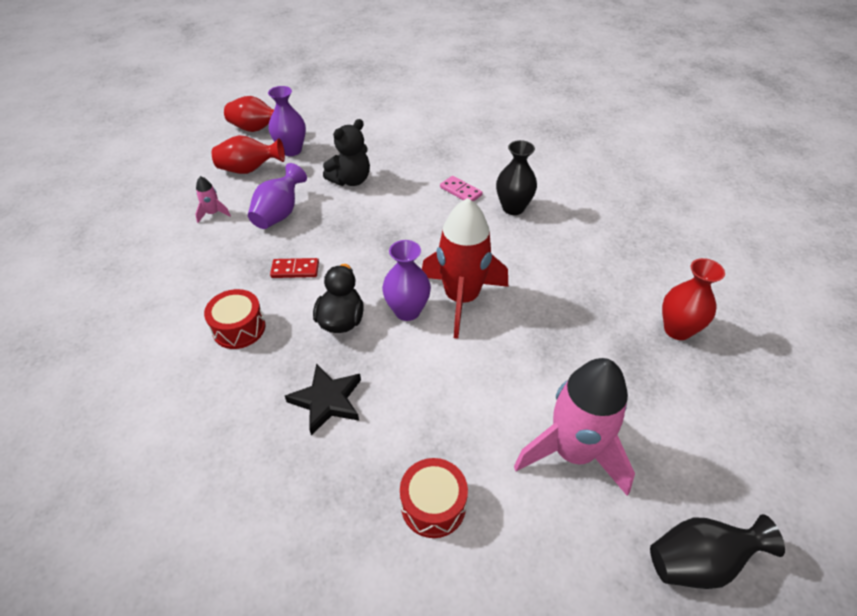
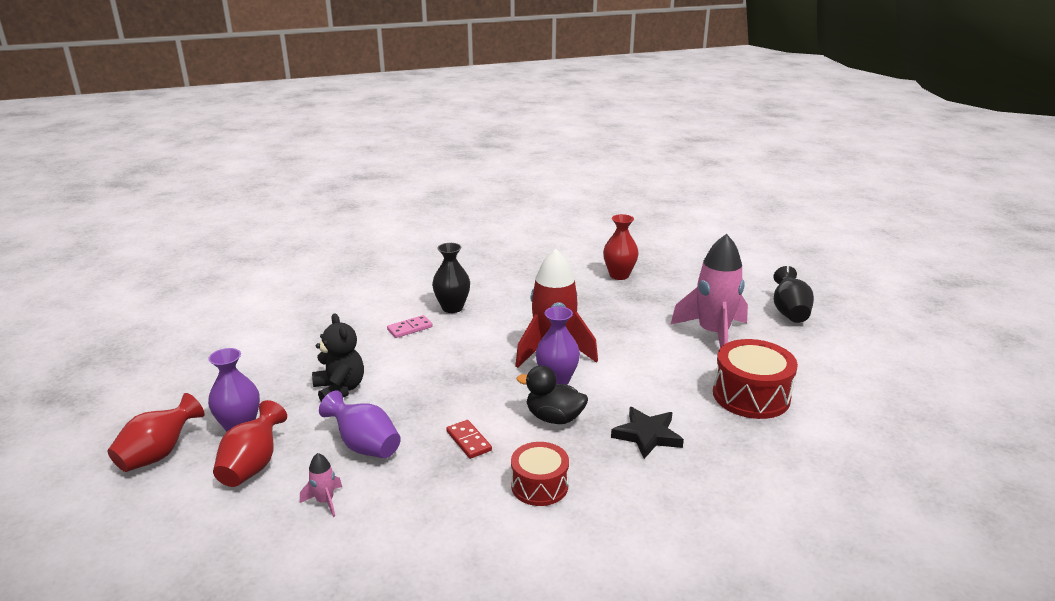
camera: 75 degrees left, 20 degrees down
red domino [270,258,319,278] -> red domino turned 45 degrees counterclockwise [446,420,492,459]
red drum [400,458,468,538] -> red drum [713,339,798,419], size x1.55

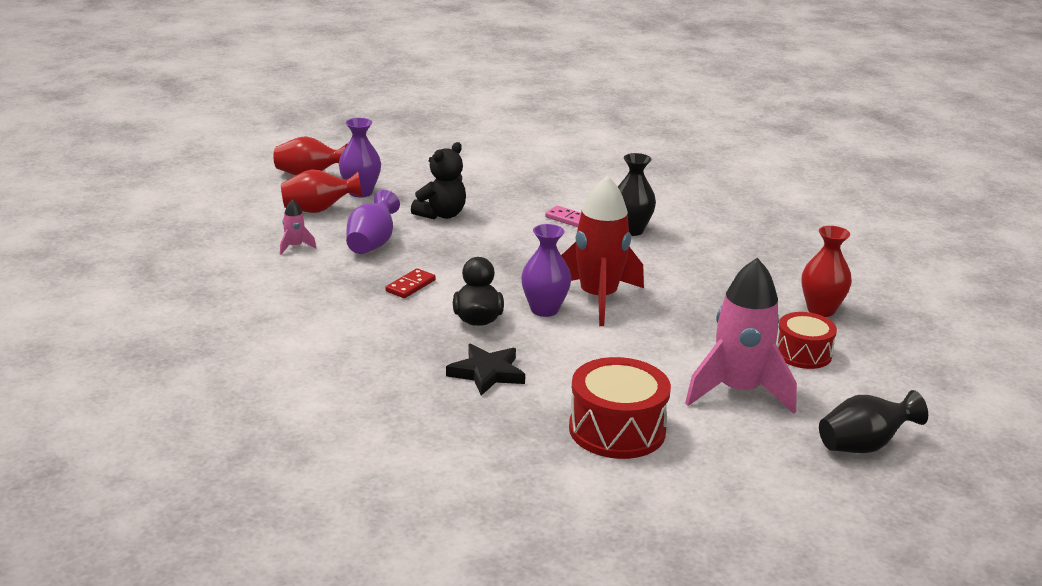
camera: 65 degrees right, 0 degrees up
red drum [511,442,569,506] -> red drum moved to [776,312,837,369]

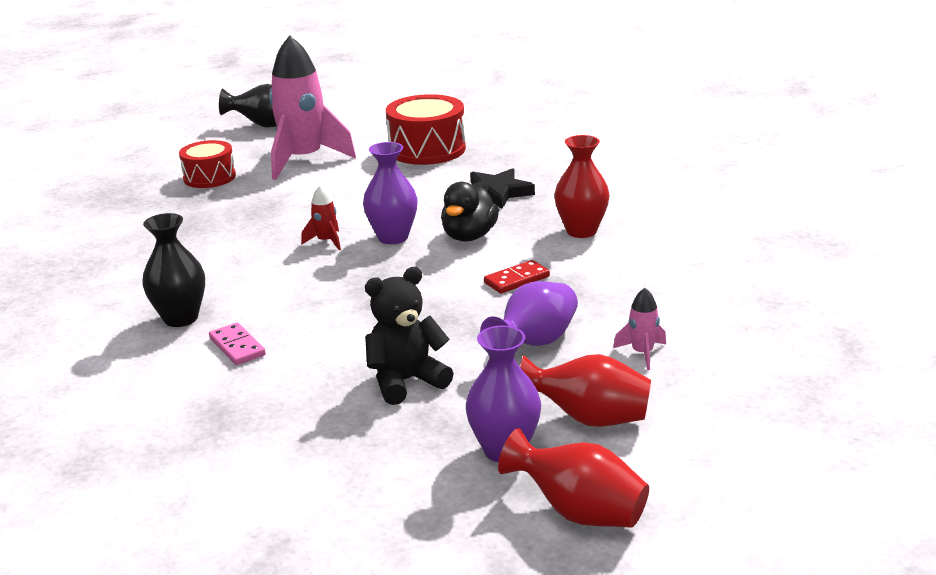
camera: 155 degrees left, 0 degrees up
red rocket [561,175,644,326] -> red rocket [301,185,341,250], size x0.42
red vase [801,226,852,317] -> red vase moved to [554,135,609,238]

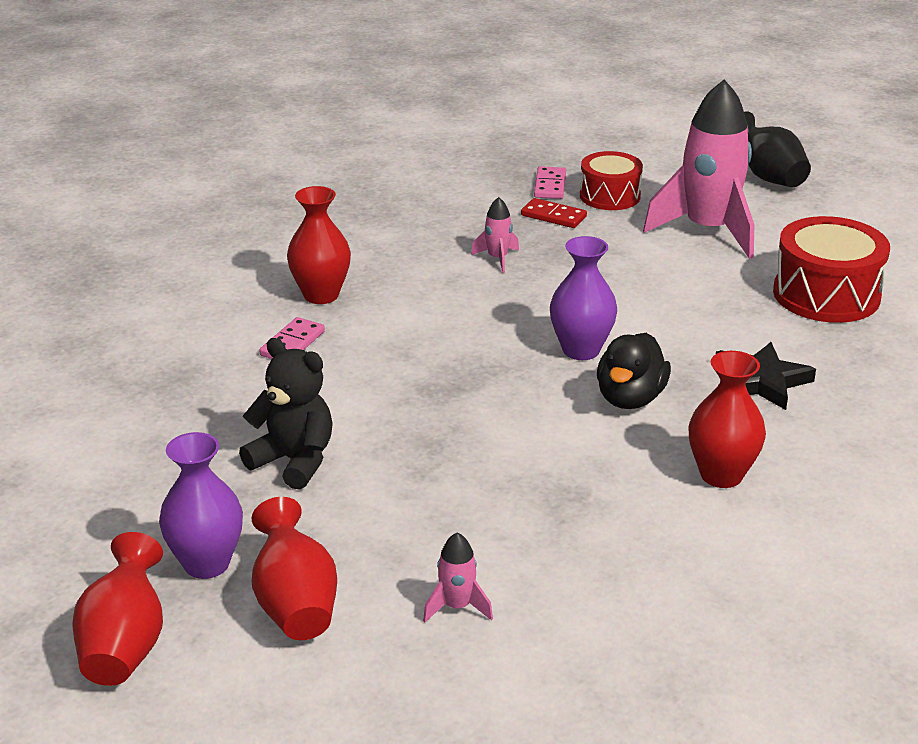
camera: 60 degrees right, 5 degrees up
black vase [142,213,205,327] -> red vase [287,186,351,304]
red rocket [301,185,341,250] -> none
black duck [441,182,499,242] -> black duck turned 60 degrees counterclockwise [597,333,671,409]
purple vase [480,281,578,346] -> none
red domino [484,260,550,294] -> red domino moved to [521,198,587,228]
none -> pink rocket [471,197,519,273]
none -> pink domino [534,166,566,199]

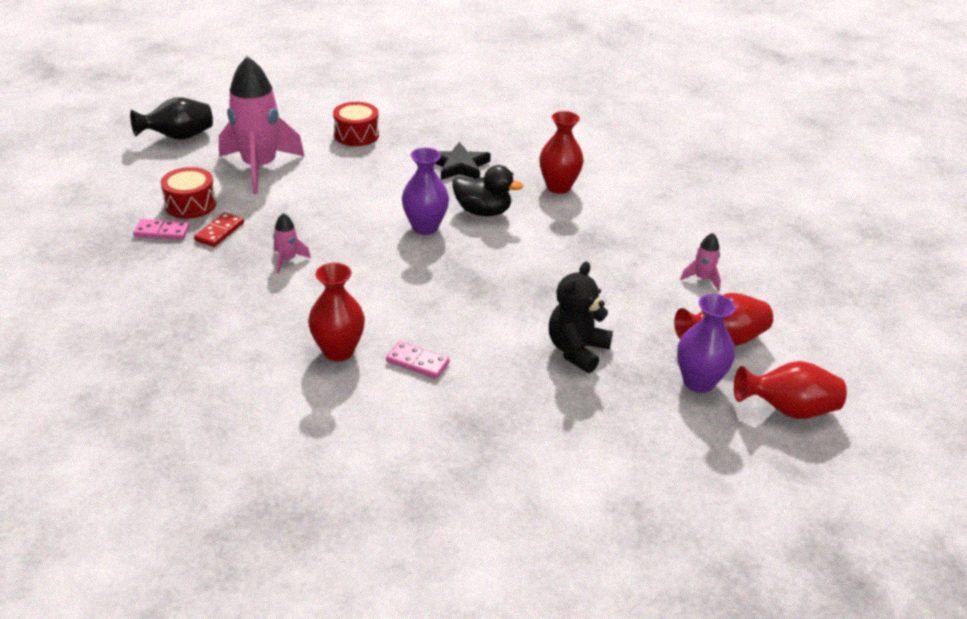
camera: 95 degrees left, 5 degrees up
red drum [773,216,890,323] -> red drum [333,102,379,146], size x0.65

